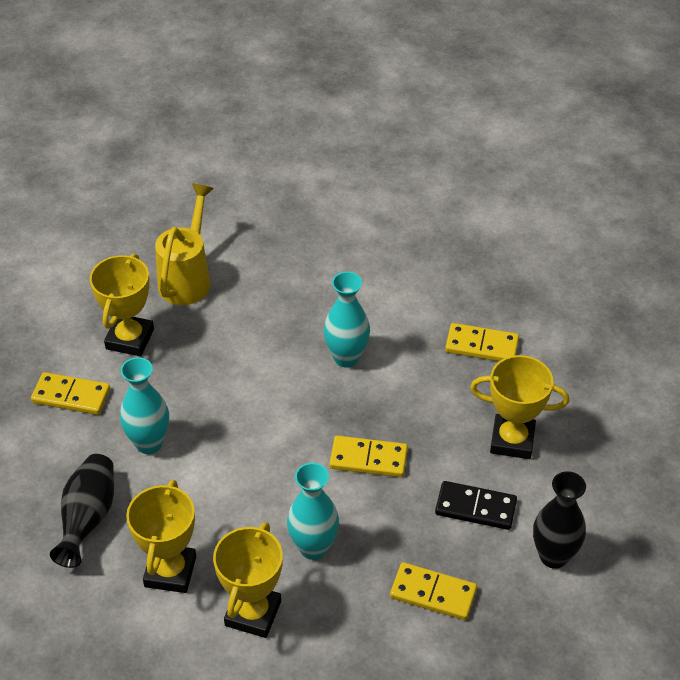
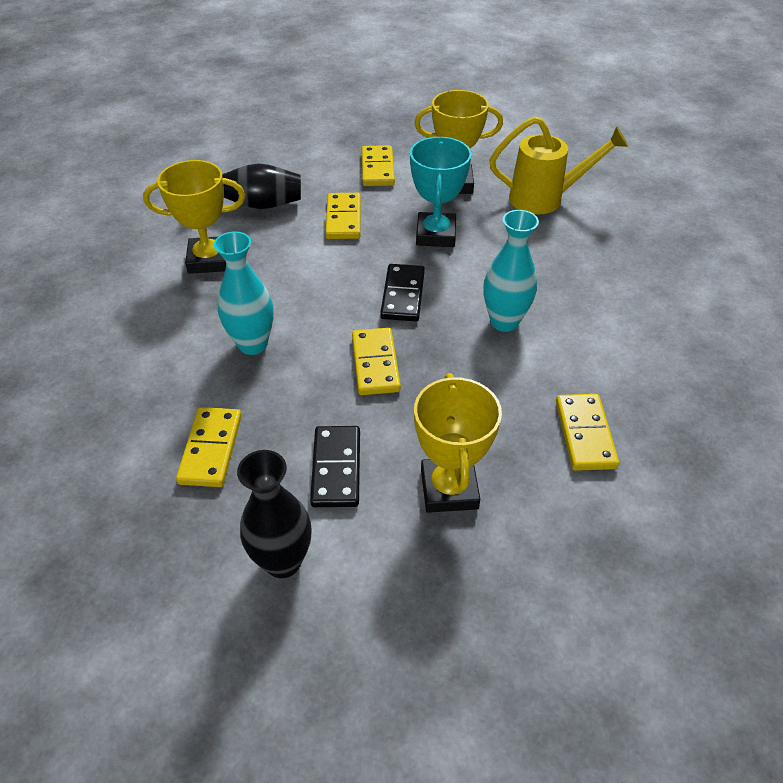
camera: 75 degrees right, 0 degrees up
turquoise vase [120,357,169,454] -> yellow domino [325,193,361,239]
yellow trophy [213,522,283,638] -> none
none -> black domino [380,264,425,321]
none -> turquoise trophy [410,137,472,247]

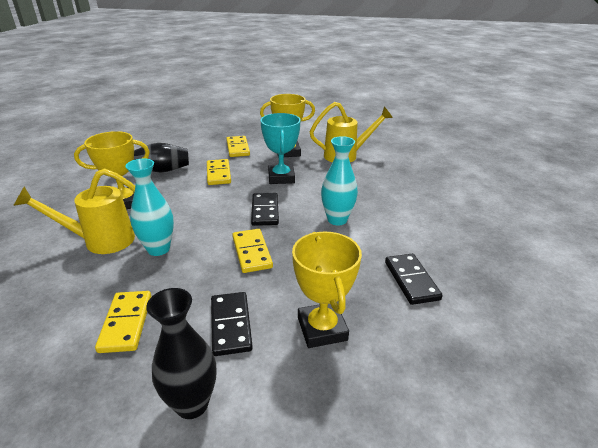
camera: 10 degrees left, 15 degrees down
yellow domino [556,394,619,471] -> black domino [385,254,443,305]
none -> yellow watering can [13,168,135,254]

